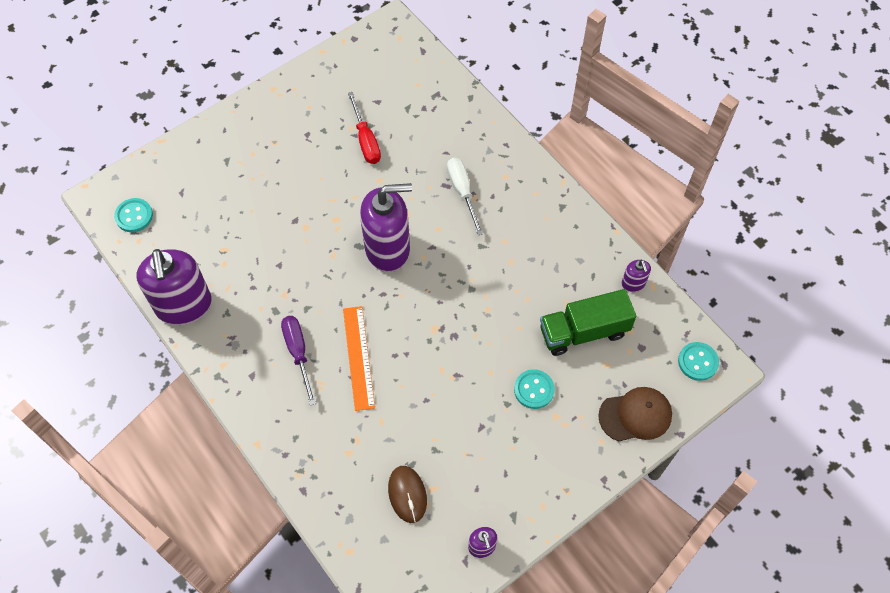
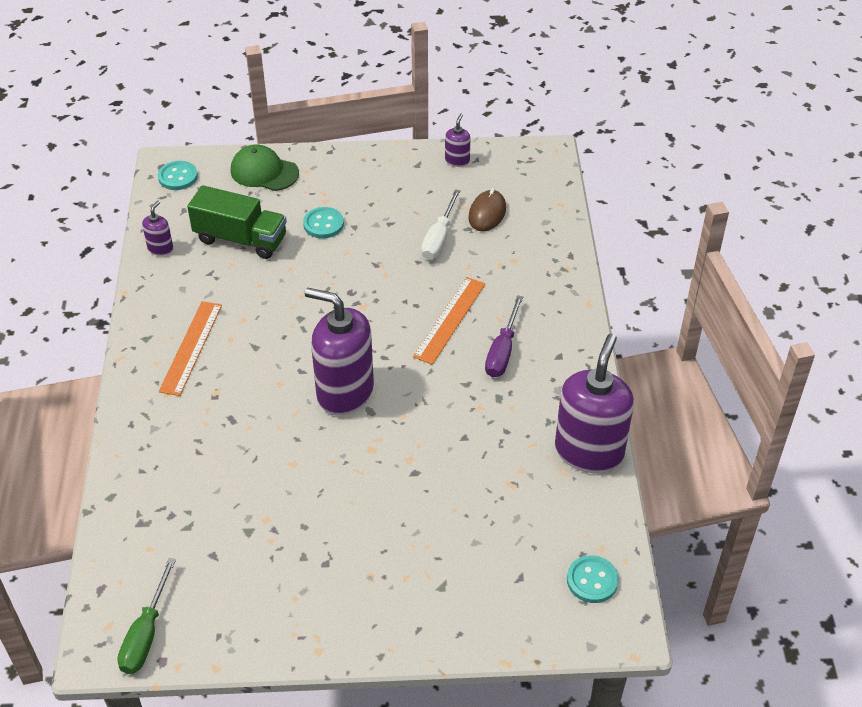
camera: 145 degrees left, 15 degrees down
red screwdriver [348,92,381,164] -> none
white screwdriver [447,158,483,235] -> white screwdriver moved to [421,189,460,260]
brown cap [598,387,672,441] -> green cap [231,145,299,191]
none -> green screwdriver [117,558,176,674]
none -> orange ruler [159,301,222,396]

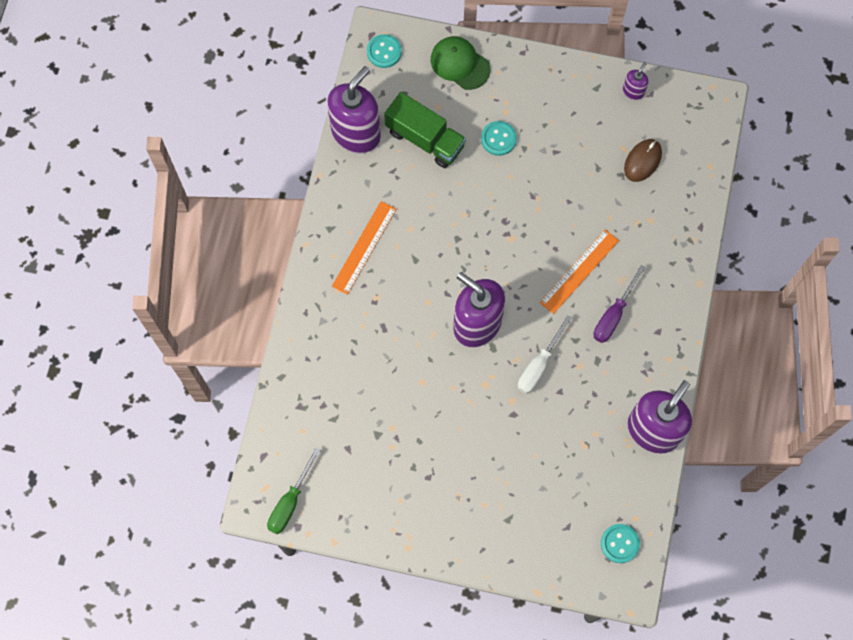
camera: 15 degrees right, 25 degrees up
purple soap dispenser [142,201,173,256] -> purple soap dispenser [327,66,381,153], size x2.28
white screwdriver [421,189,460,260] -> white screwdriver moved to [518,315,572,394]

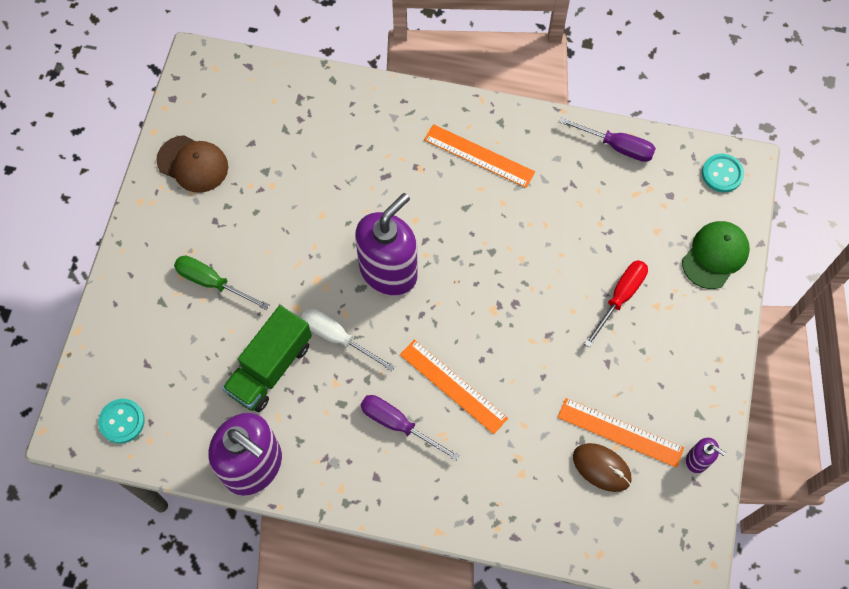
camera: 90 degrees right, 5 degrees down
green screwdriver [267,447,320,534] -> green screwdriver moved to [174,256,270,310]
purple soap dispenser [327,66,381,153] -> purple screwdriver [559,117,656,162]
green truck [384,92,466,168] -> green truck moved to [222,305,312,412]
turquoise button [481,121,517,156] -> red screwdriver [584,260,648,347]
none -> brown cap [156,135,228,193]
none -> orange ruler [558,398,684,468]

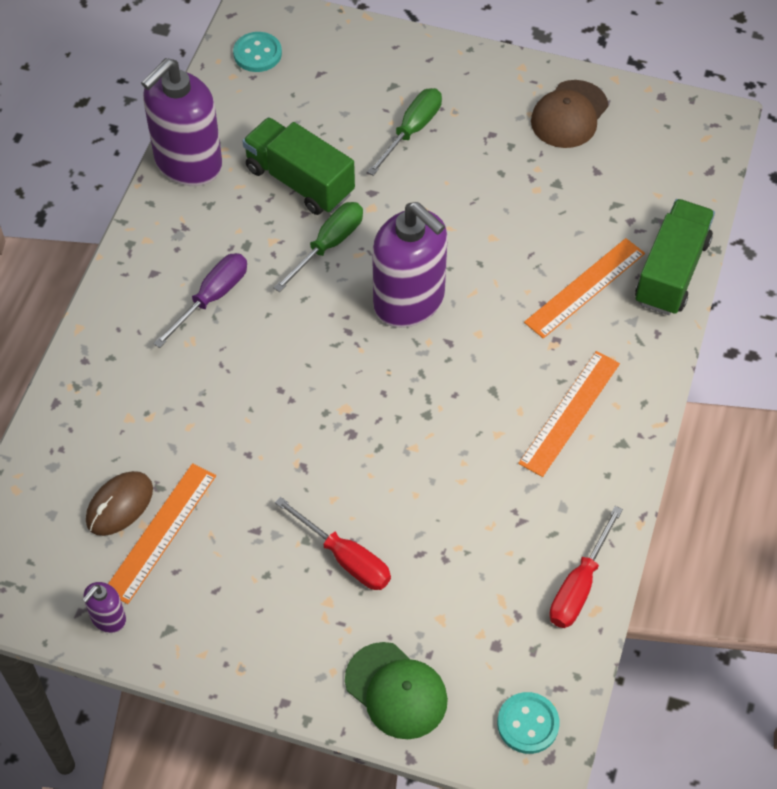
camera: 95 degrees right, 10 degrees down
white screwdriver [301,308,395,372] -> green screwdriver [274,202,363,292]
orange ruler [400,339,508,434] -> orange ruler moved to [524,238,645,339]
purple screwdriver [559,117,656,162] -> red screwdriver [549,506,623,628]
none -> green truck [635,199,715,315]

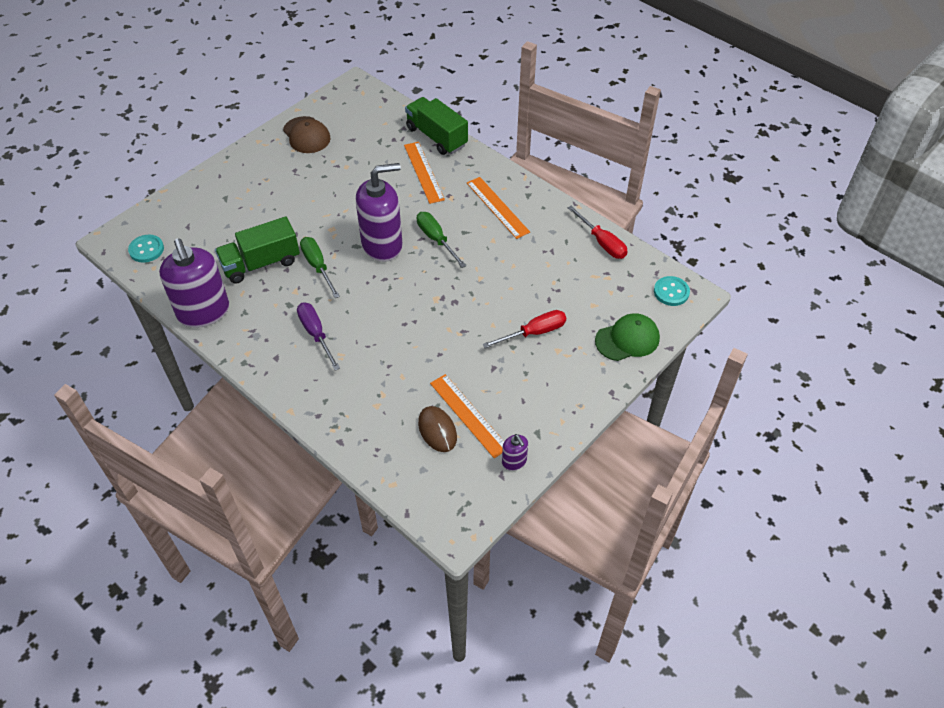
camera: 65 degrees left, 5 degrees down
green screwdriver [367,88,442,176] -> green screwdriver moved to [417,212,466,268]

